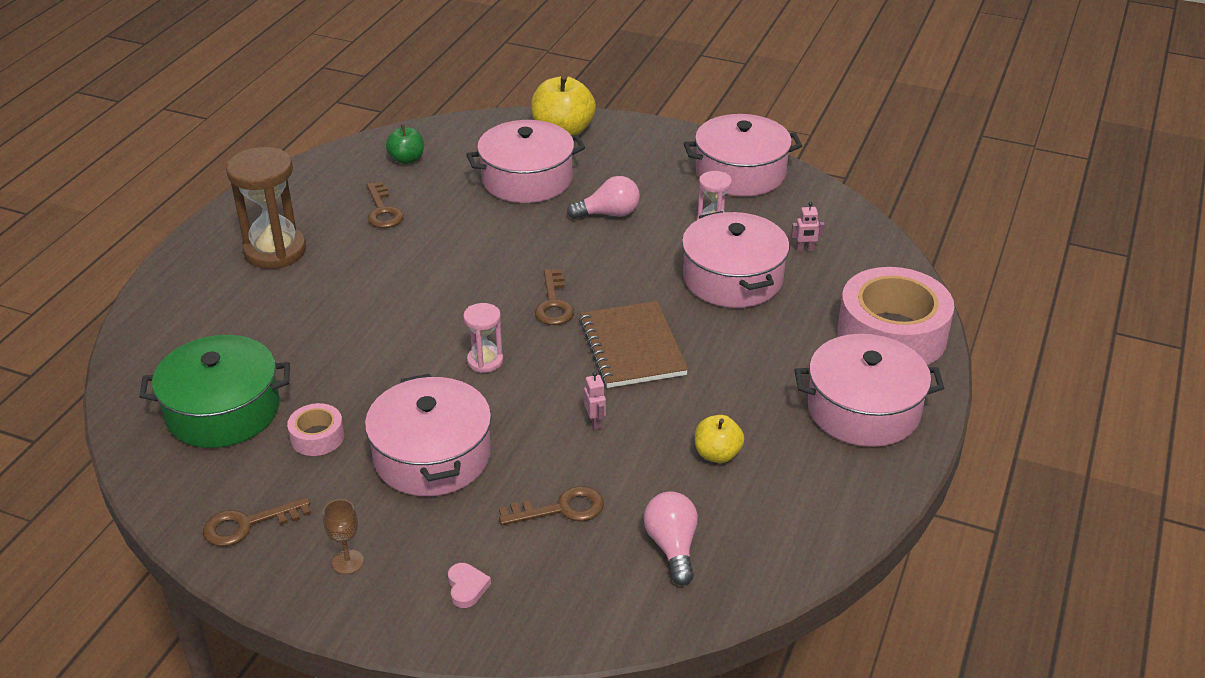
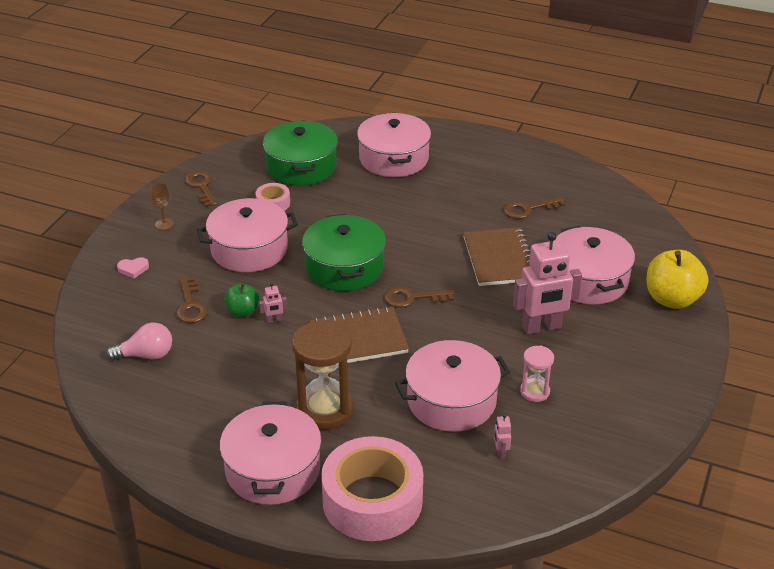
camera: 90 degrees right, 0 degrees up
brown hourglass [226,147,306,269] -> brown hourglass moved to [292,320,353,430]
green apple [386,124,424,164] -> green apple moved to [224,283,259,317]
pink hourglass [463,303,503,373] -> green pot [302,214,386,291]
pink light bulb [567,176,640,219] -> pink robot [513,232,582,334]
pink pot [684,114,802,196] -> pink pot moved to [357,113,431,177]
yellow apple [695,415,744,463] -> none
none -> brown notebook [463,227,531,286]

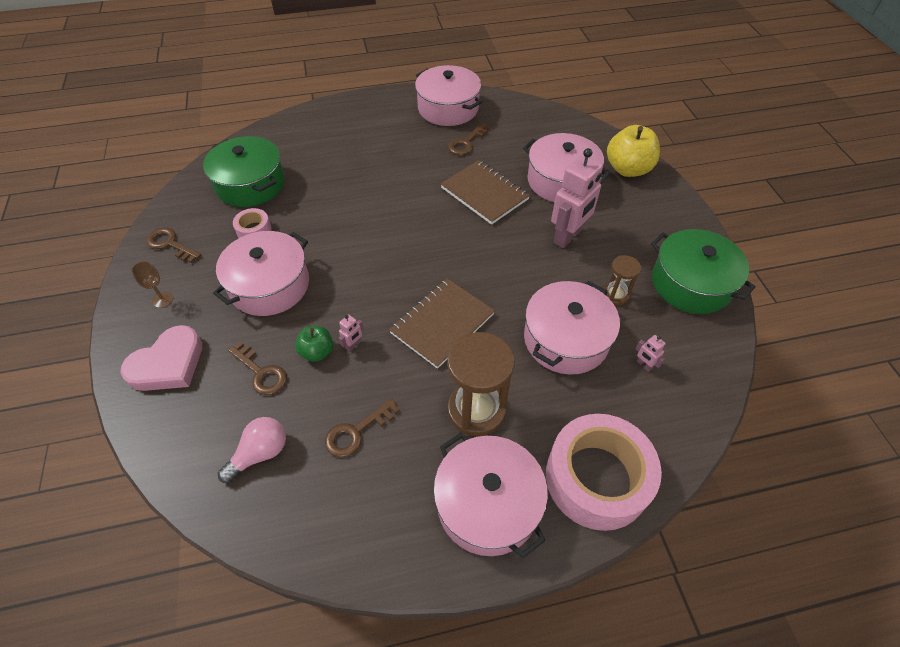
camera: 35 degrees left, 15 degrees up
pink heart [117,257,149,278] -> pink heart [120,325,202,391], size x2.26
green pot [302,214,386,291] -> green pot moved to [651,229,756,314]
pink pot [357,113,431,177] -> pink pot moved to [415,65,482,126]
brown key [384,287,454,308] -> brown key moved to [325,398,400,457]
pink hourglass [520,345,554,402] -> brown hourglass [604,255,641,306]

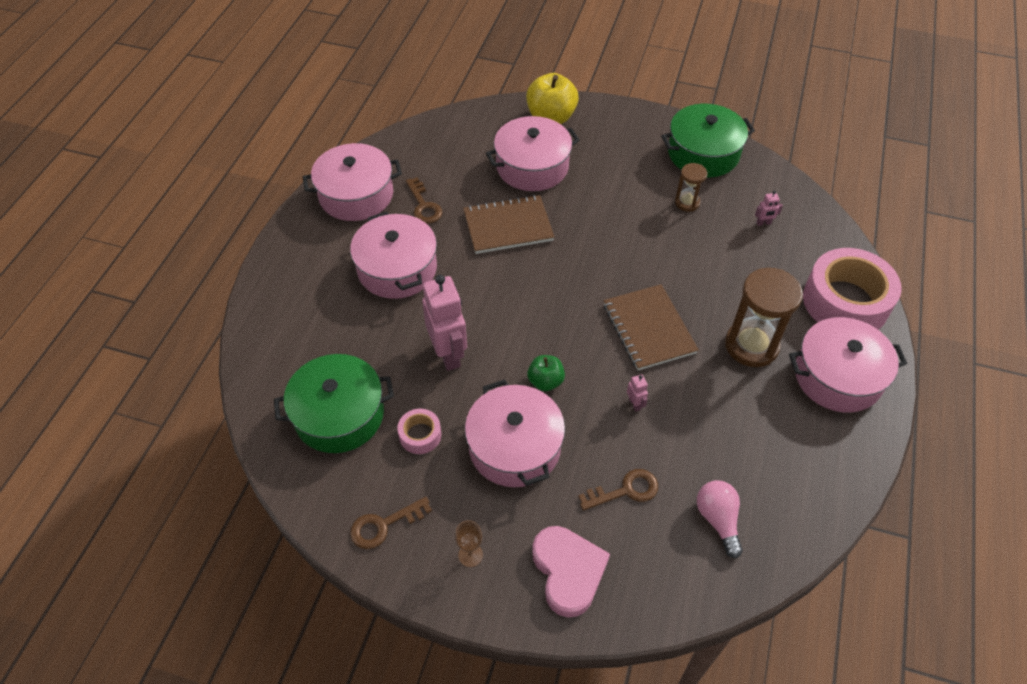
camera: 60 degrees left, 0 degrees up
green apple [295,326,333,362] -> green apple moved to [527,355,565,391]
brown key [325,398,400,457] -> none
pink pot [524,281,620,375] -> pink pot moved to [350,212,437,299]
pink robot [551,148,603,248] -> pink robot moved to [422,275,467,371]

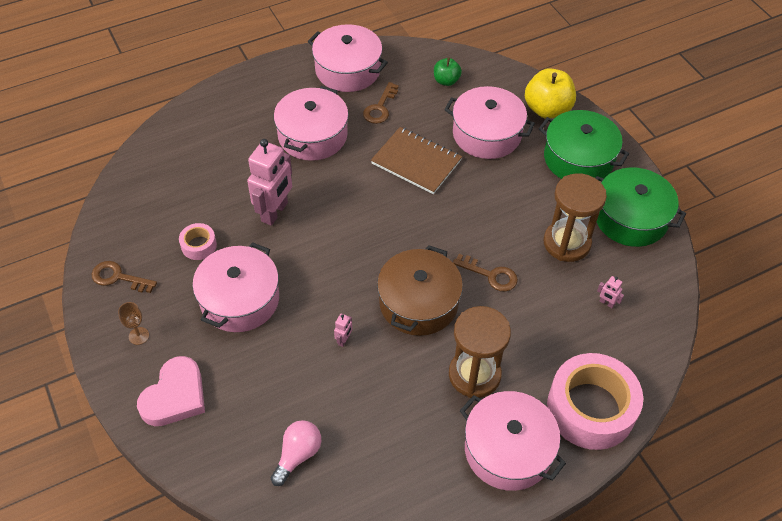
camera: 45 degrees right, 0 degrees up
green pot [274,354,394,453] -> green pot moved to [539,110,629,181]
green apple [527,355,565,391] -> green apple moved to [434,58,462,86]
brown key [578,469,658,511] -> brown key moved to [453,254,518,292]
brown notebook [604,284,699,370] -> brown pot [377,245,463,336]
brown hourglass [675,163,708,212] -> brown hourglass [543,173,607,262], size x1.88

